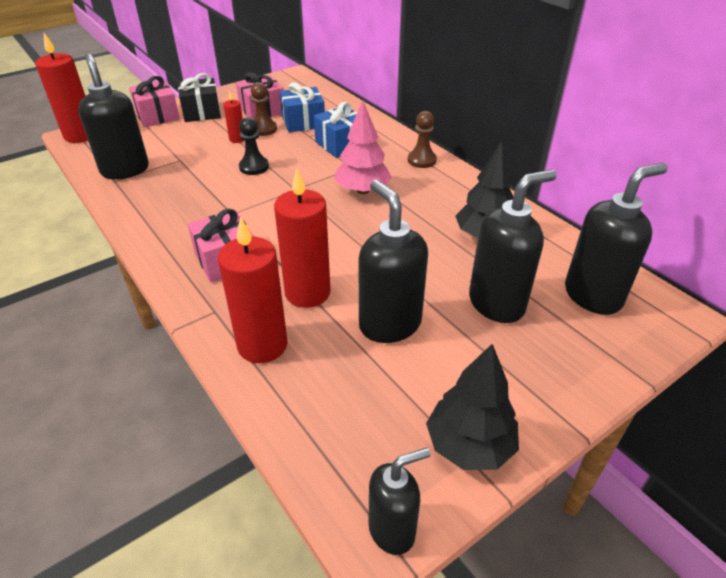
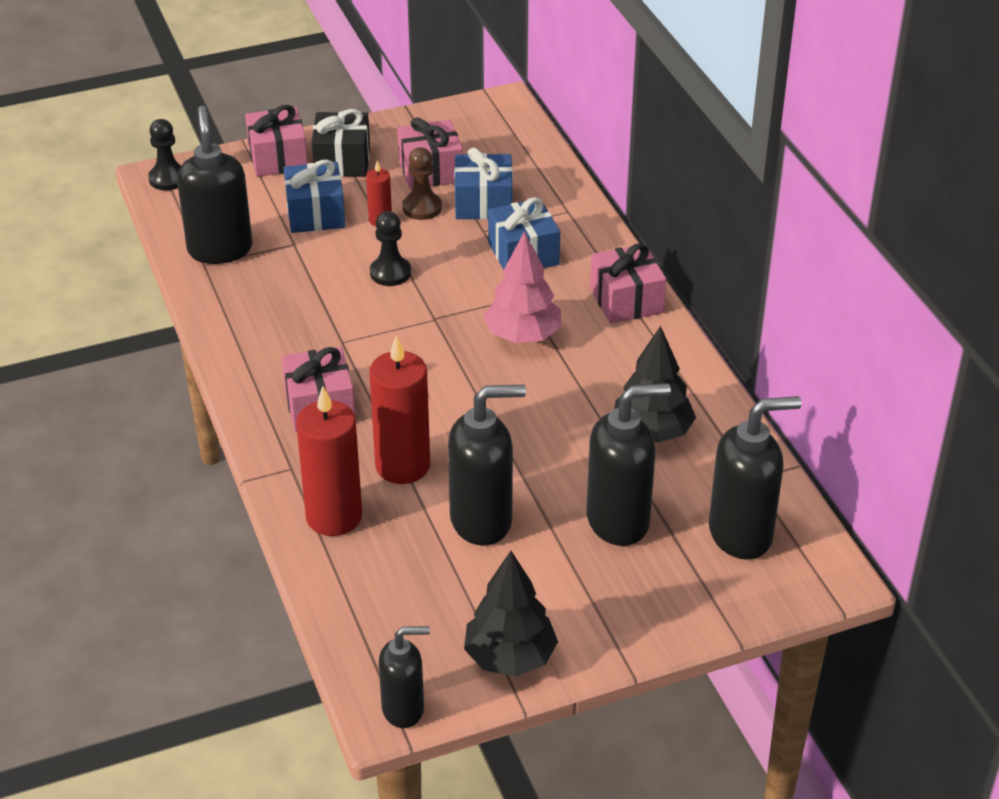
camera: 15 degrees right, 0 degrees up
red candle [35,33,88,143] -> black pawn [148,119,182,190]
black soap dispenser [358,180,428,343] -> black soap dispenser turned 90 degrees clockwise [448,385,526,546]
brown pawn [408,111,437,168] -> pink gift [590,243,666,324]
none -> blue gift [284,160,346,233]

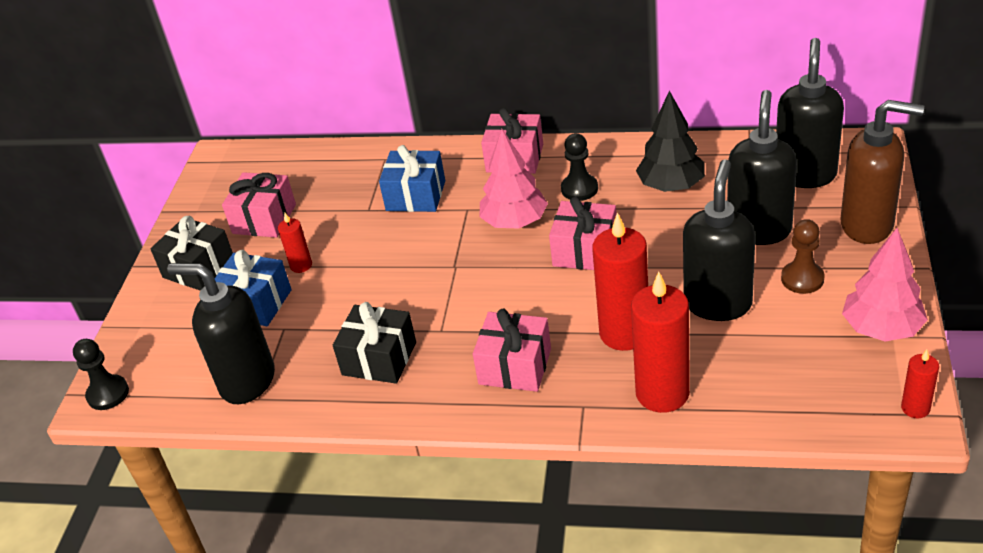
camera: 55 degrees left, 0 degrees up
pink gift [245,105,308,177] -> pink gift moved to [549,196,616,270]
black pawn [370,211,411,286] -> black pawn moved to [561,133,598,201]
black soap dispenser [379,626,430,728] -> red candle [901,349,939,418]
brown pawn [402,147,442,220] -> brown pawn moved to [781,219,825,294]
blue gift [454,147,513,220] -> none
black tree [464,551,558,676] -> pink tree [842,228,928,341]
none -> black gift [333,302,416,384]
none -> brown soap dispenser [840,100,924,244]

